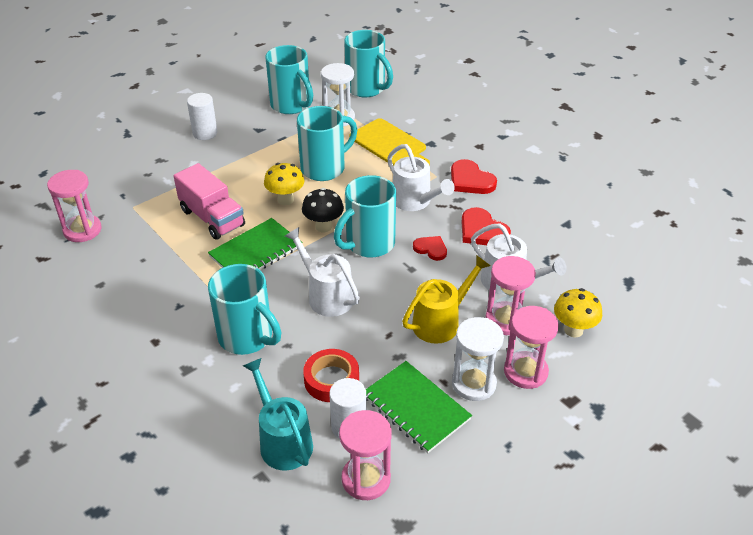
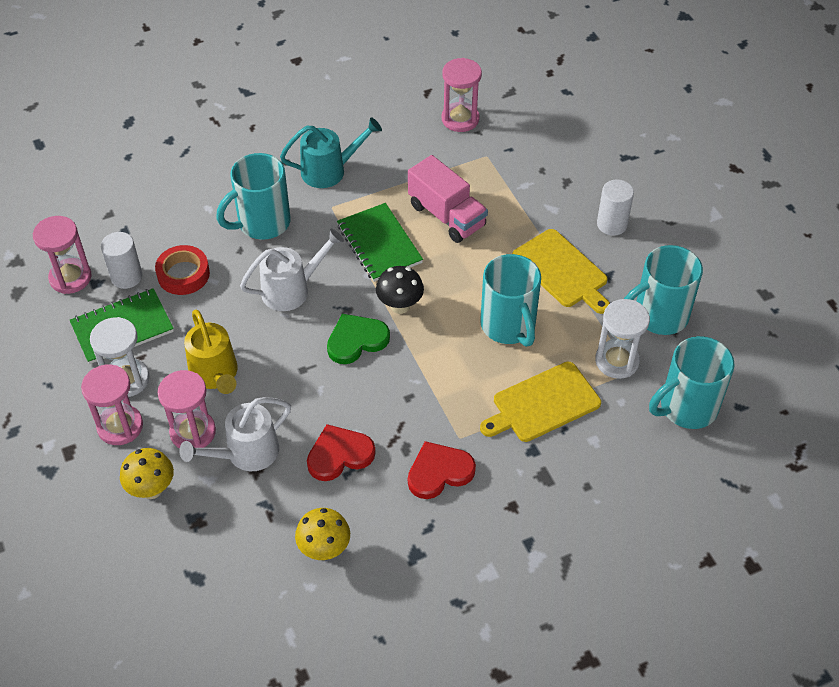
camera: 105 degrees right, 10 degrees up
pink truck [174,163,245,240] -> pink truck turned 105 degrees counterclockwise [408,155,488,243]
turquoise watering can [243,358,313,470] -> turquoise watering can moved to [280,117,382,188]
yellow mushroom [264,163,304,205] -> yellow mushroom moved to [295,508,350,560]
turquoise mug [334,175,396,258] -> green heart [327,314,390,364]
white watering can [387,144,455,211] -> none
red heart [413,236,447,261] -> none
none -> yellow cutting board [512,229,610,314]

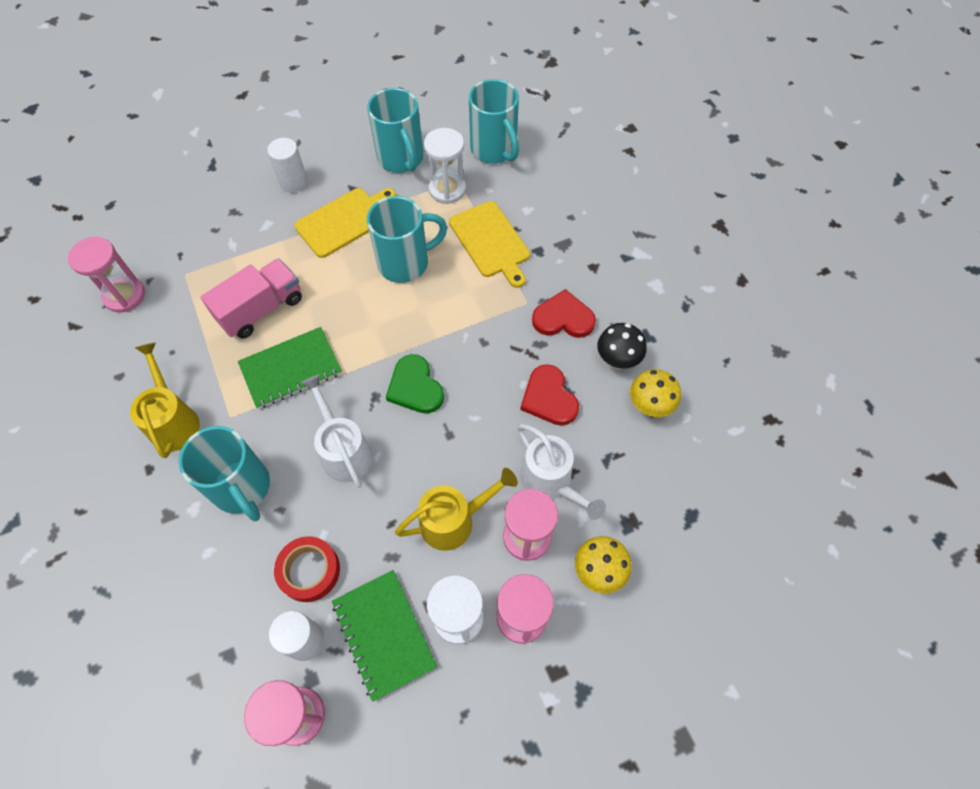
camera: 90 degrees left, 10 degrees up
turquoise watering can [280,117,382,188] -> yellow watering can [130,342,200,458]
black mushroom [376,266,424,314] -> black mushroom moved to [597,323,647,369]
red heart [408,441,476,499] -> red heart turned 120 degrees clockwise [532,289,596,338]

